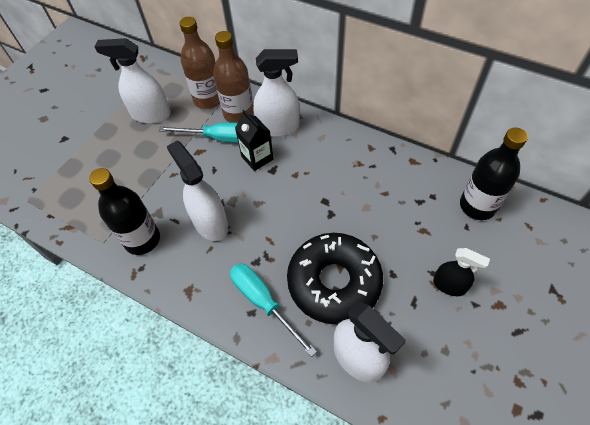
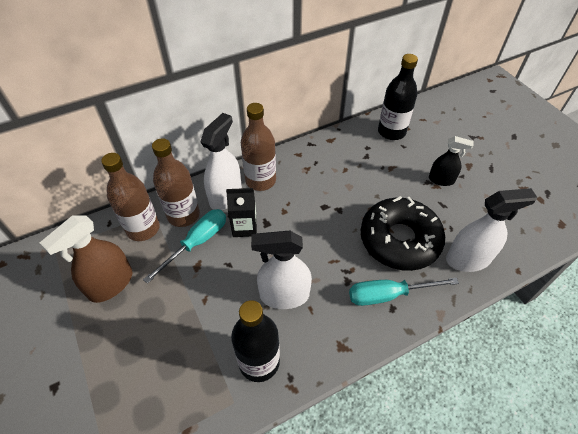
camera: 60 degrees left, 5 degrees down
white spray bottle [94,38,171,124] -> brown spray bottle [40,215,132,303]
black spray bottle [433,248,490,296] -> black spray bottle turned 45 degrees clockwise [429,136,474,186]
none -> brown bottle [241,103,276,191]

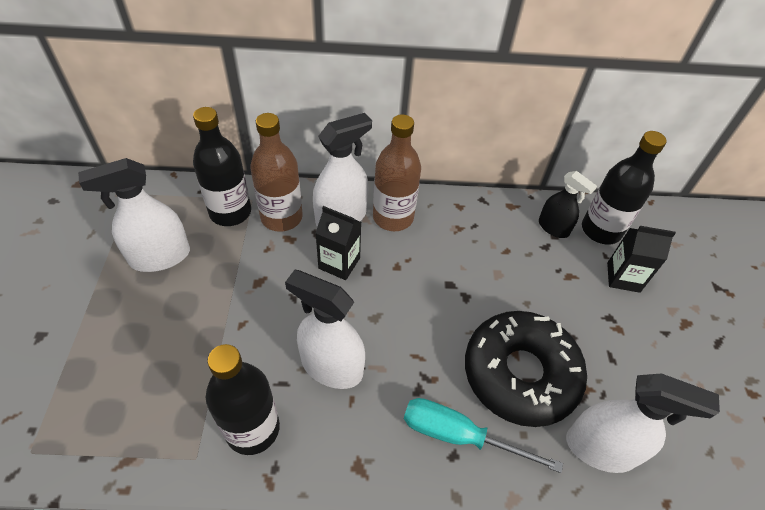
camera: 25 degrees right, 0 degrees up
brown spray bottle [40,215,132,303] -> white spray bottle [78,158,190,272]
brown bottle [101,153,160,241] -> black bottle [193,107,251,226]
turquoise screwdriver [143,209,226,284] -> none
black spray bottle [429,136,474,186] -> black spray bottle moved to [539,171,597,238]
none -> black carton [607,226,676,293]

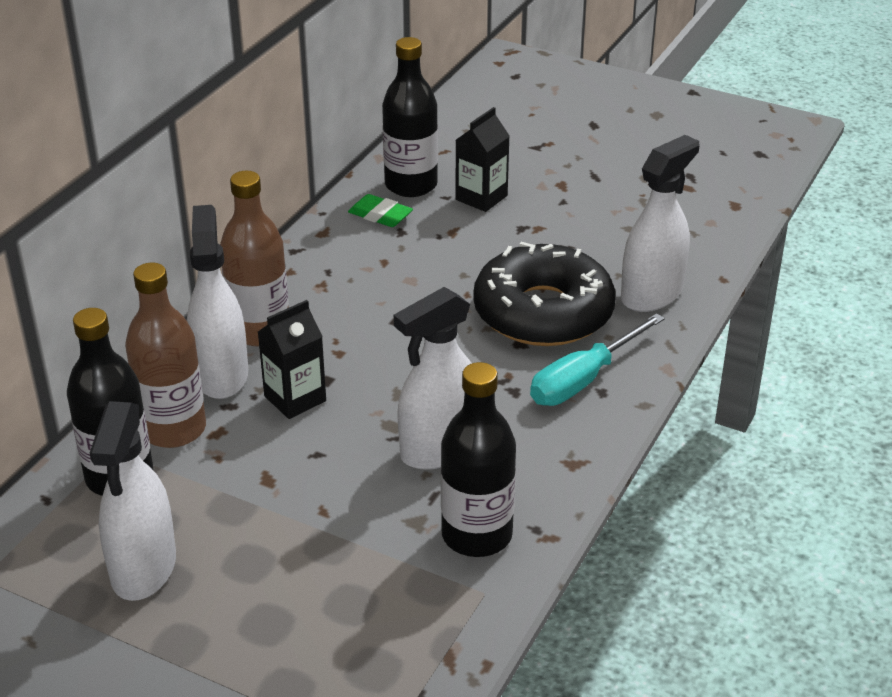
camera: 60 degrees left, 15 degrees down
black spray bottle [539,171,597,238] -> green eraser [348,194,413,227]

